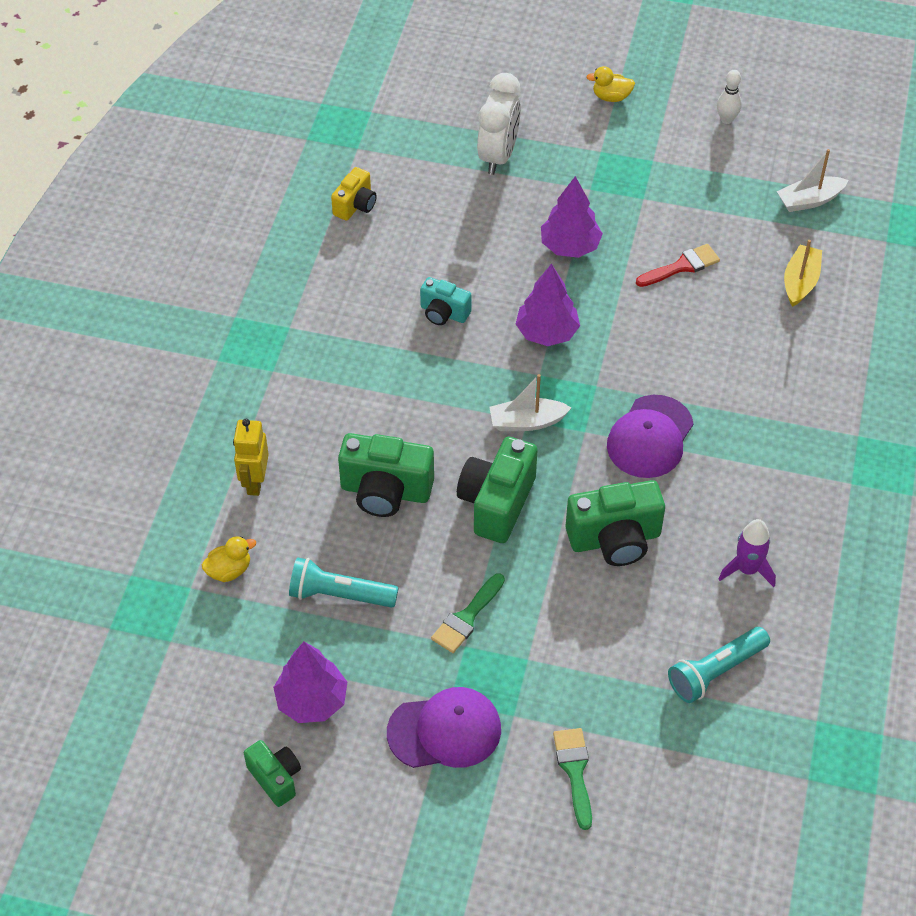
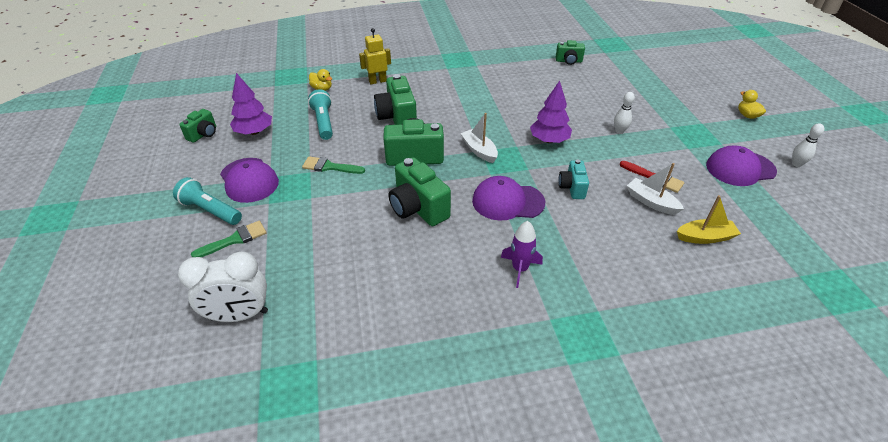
camera: 65 degrees right, 10 degrees down
yellow camera [331,167,377,221] -> green camera [556,40,585,65]
turquoise camera [420,277,472,325] -> turquoise camera moved to [558,159,589,199]
white clock [477,73,521,175] -> white clock moved to [178,252,268,322]
purple tree [541,176,603,258] -> white bowling pin [614,92,635,134]
turquoise flashlight [668,627,770,703] -> turquoise flashlight moved to [173,177,242,225]
purple rocket [719,519,776,587] -> purple rocket moved to [501,221,543,288]
white boat [777,149,848,212] -> white boat moved to [627,163,684,215]
none -> purple cap [706,146,777,186]

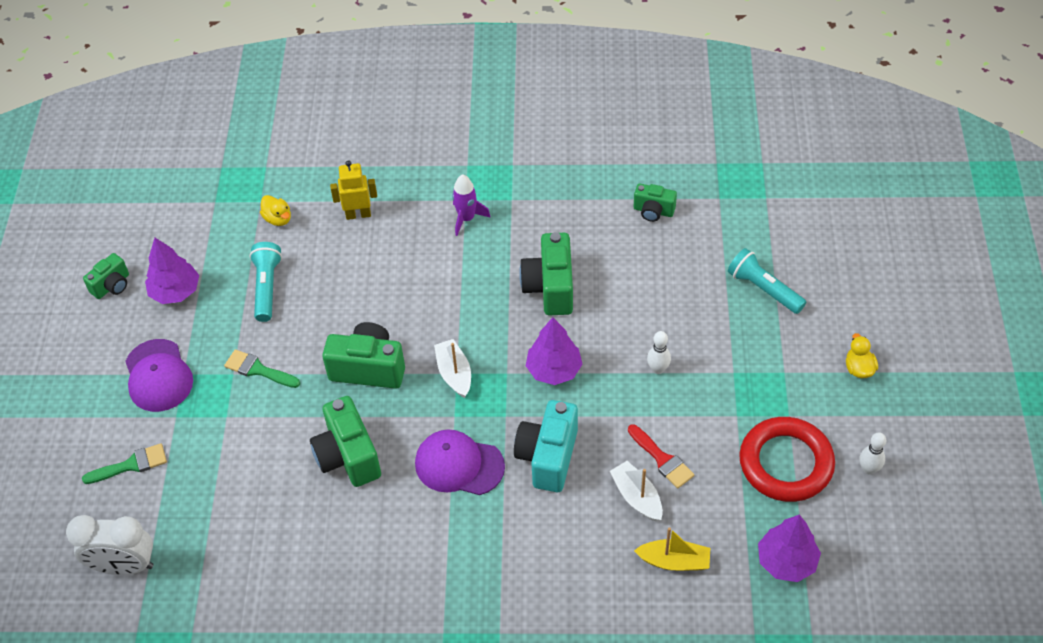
camera: 15 degrees right, 10 degrees up
turquoise flashlight [173,177,242,225] -> turquoise flashlight moved to [728,248,806,314]
green camera [374,74,417,125] -> green camera moved to [519,232,573,315]
purple rocket [501,221,543,288] -> purple rocket moved to [452,174,491,236]
turquoise camera [558,159,589,199] -> turquoise camera [514,400,578,492], size x1.71
purple cap [706,146,777,186] -> red ring [739,417,835,502]
none -> purple tree [758,514,821,582]

